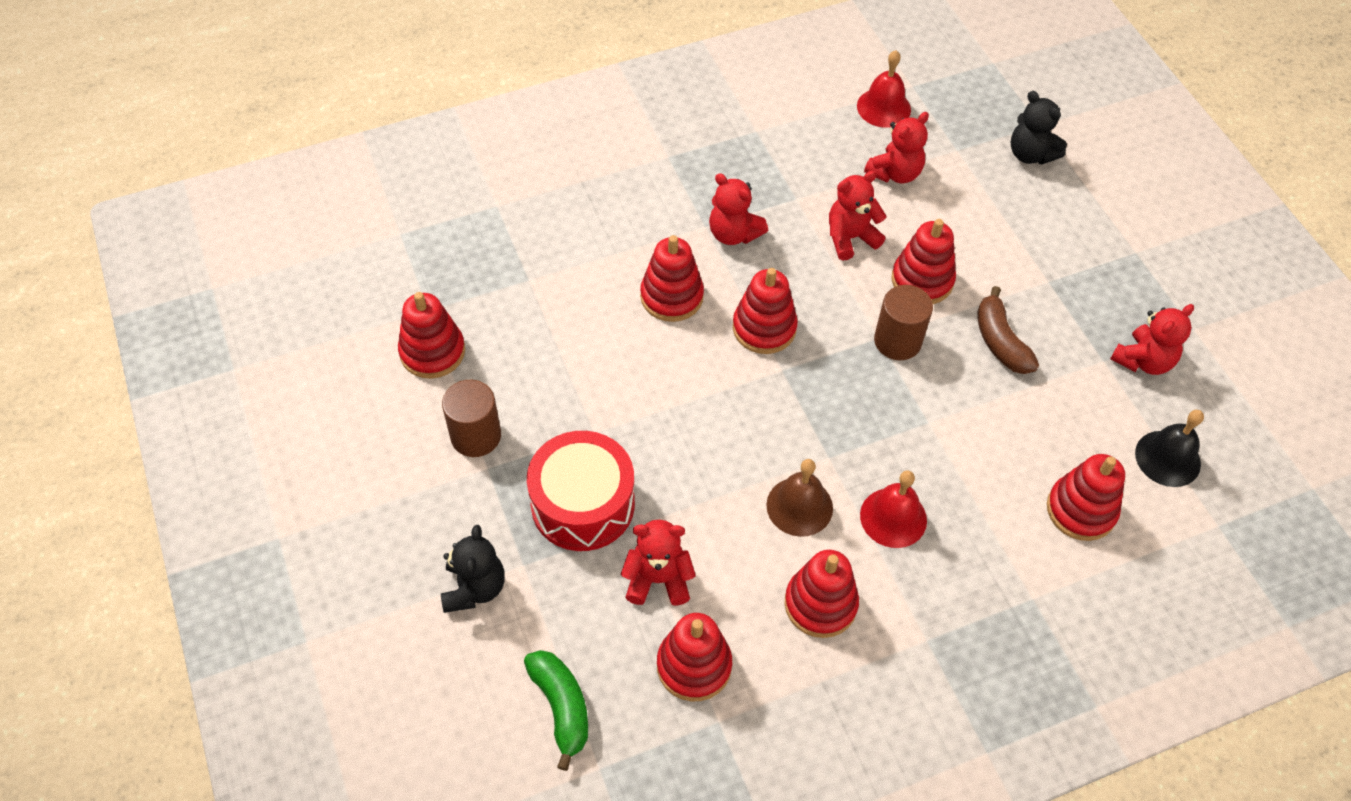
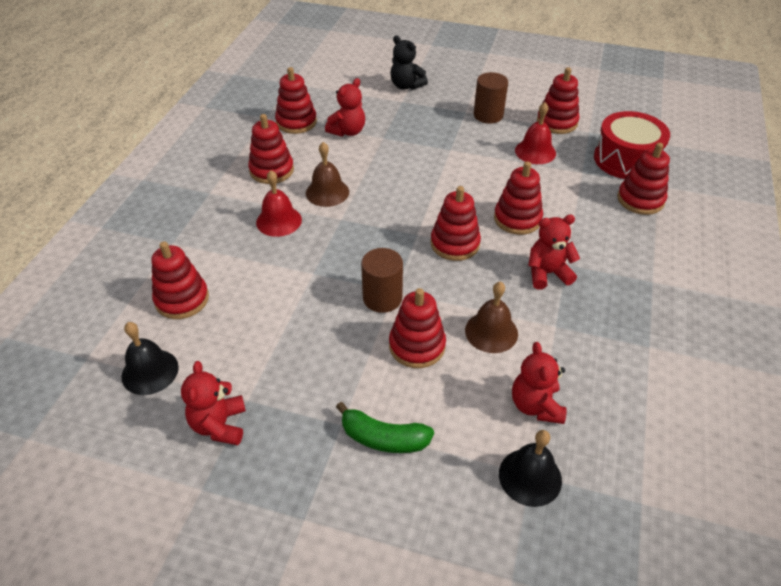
camera: 130 degrees right, 10 degrees down
green banana [524,650,588,771] -> green banana moved to [336,402,434,453]
red drum [527,431,635,551] -> red drum moved to [594,111,670,179]
red teddy bear [829,171,887,261] -> brown bell [465,282,518,353]
red bell [857,50,911,128] -> red bell moved to [515,102,556,164]
brown banana [977,286,1039,374] -> none
black teddy bear [1011,91,1067,164] -> none
none -> black bell [499,430,562,507]
none -> red stacking toy [617,143,670,215]

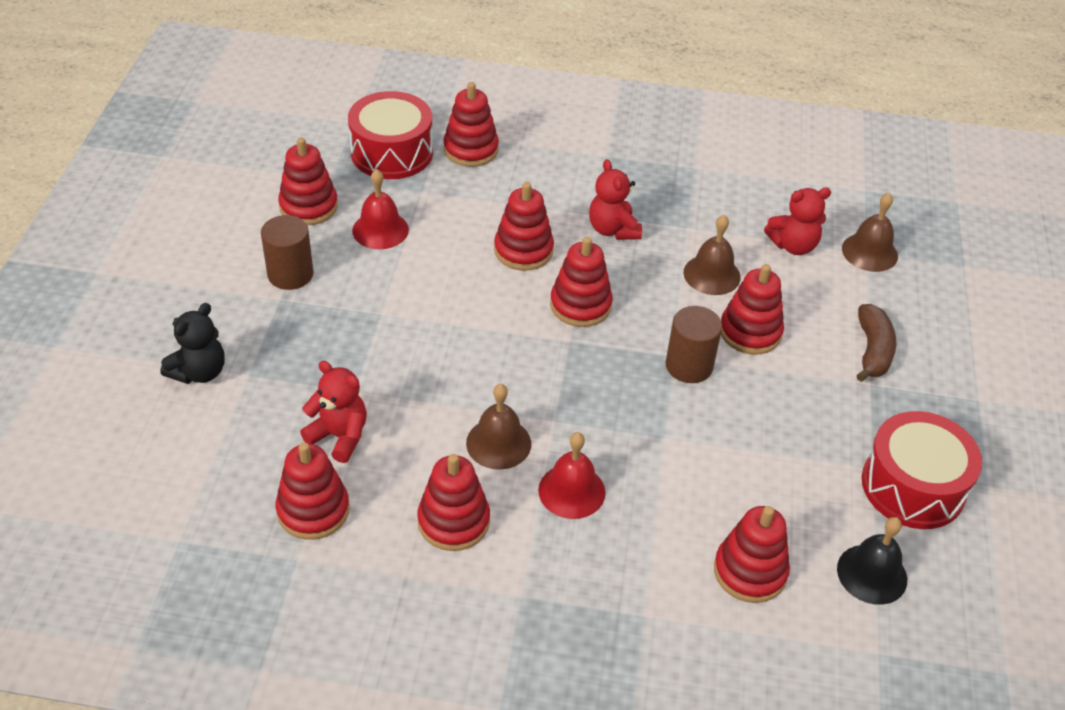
camera: 100 degrees left, 0 degrees up
red teddy bear [181,361,246,445] -> red drum [862,411,982,529]
green banana [336,402,434,453] -> brown banana [856,304,896,382]
black bell [499,430,562,507] -> brown bell [842,193,898,272]

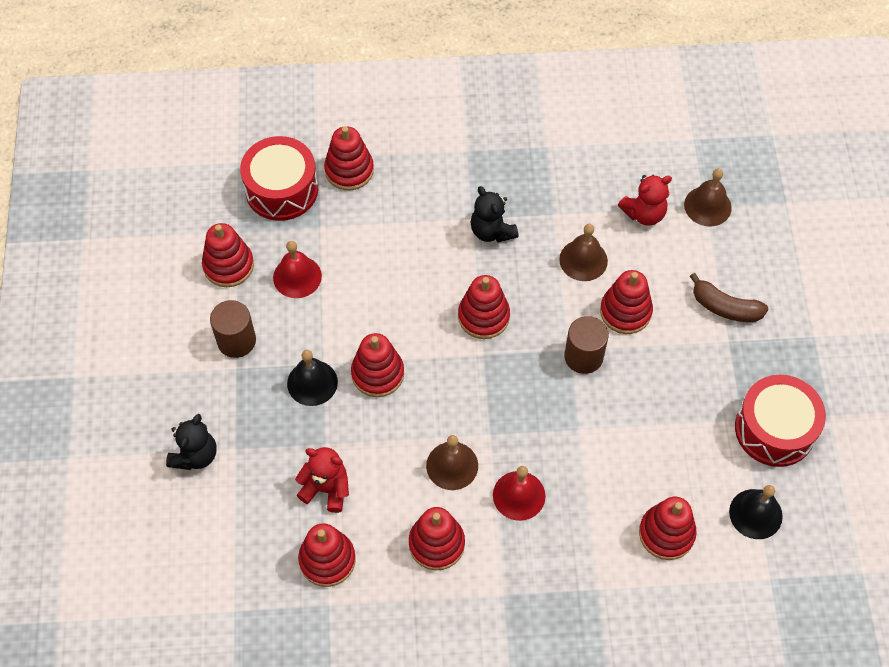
camera: 10 degrees left, 15 degrees up
red stacking toy [494,182,554,271] -> red stacking toy moved to [351,333,404,397]
red teddy bear [589,159,642,240] -> black teddy bear [470,186,519,243]
brown banana [856,304,896,382] -> brown banana turned 120 degrees clockwise [690,273,769,322]
none -> black bell [287,350,338,406]

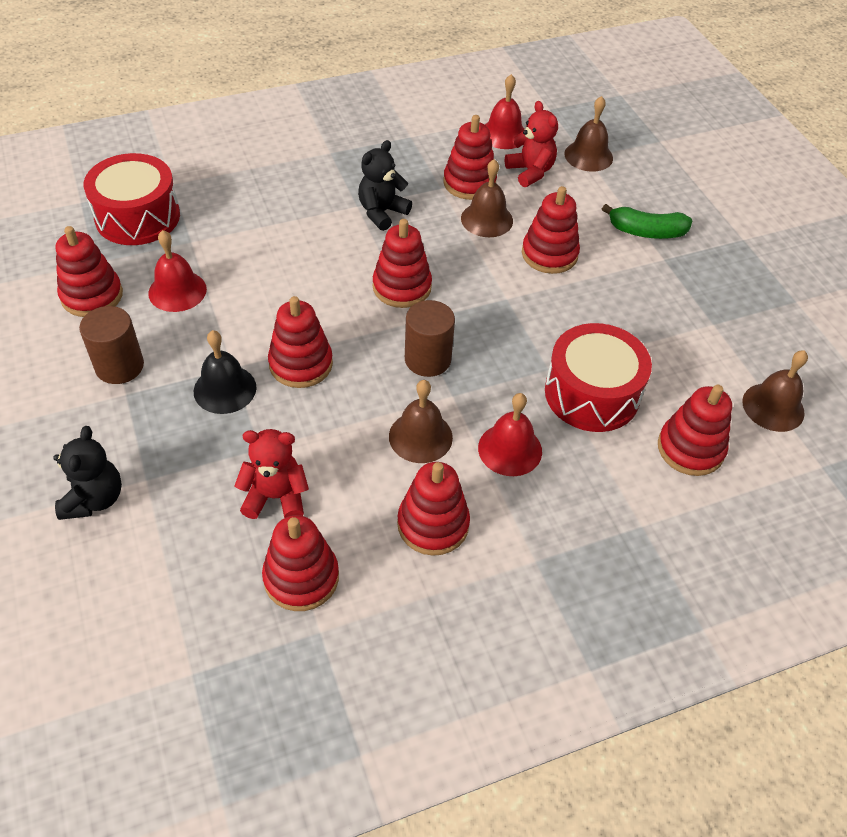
camera: 20 degrees left, 10 degrees down
red stacking toy [324,126,374,190] -> red stacking toy moved to [443,115,497,200]
black teddy bear [470,186,519,243] -> black teddy bear turned 90 degrees clockwise [358,140,412,231]
brown cylinder [564,316,609,374] -> brown cylinder moved to [405,300,455,377]
red teddy bear [618,175,672,226] -> red teddy bear turned 75 degrees counterclockwise [505,101,558,187]
brown banana [690,273,769,322] -> green banana [602,204,692,239]
black bell [729,485,783,539] -> brown bell [742,350,808,432]
red drum [735,375,826,467] -> red drum moved to [545,323,652,432]
none -> red bell [485,74,525,149]

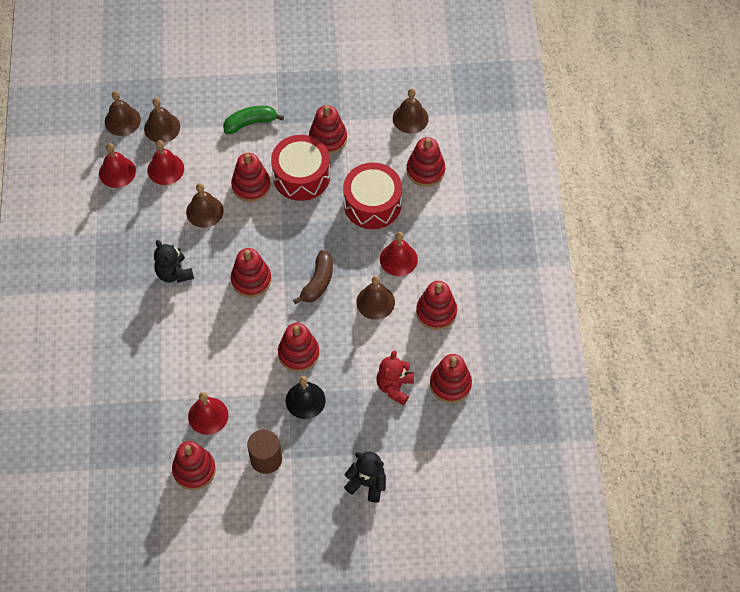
camera: 70 degrees left, 10 degrees up
red drum [84,153,180,245] -> red drum moved to [271,135,330,201]
brown cylinder [405,300,455,377] -> brown banana [293,250,333,304]
red stacking toy [443,115,497,200] -> red stacking toy moved to [309,105,347,155]
red teddy bear [505,101,558,187] -> red bell [147,140,184,185]
green banana [602,204,692,239] -> green banana turned 135 degrees counterclockwise [223,106,284,134]
none -> brown bell [105,91,141,136]

